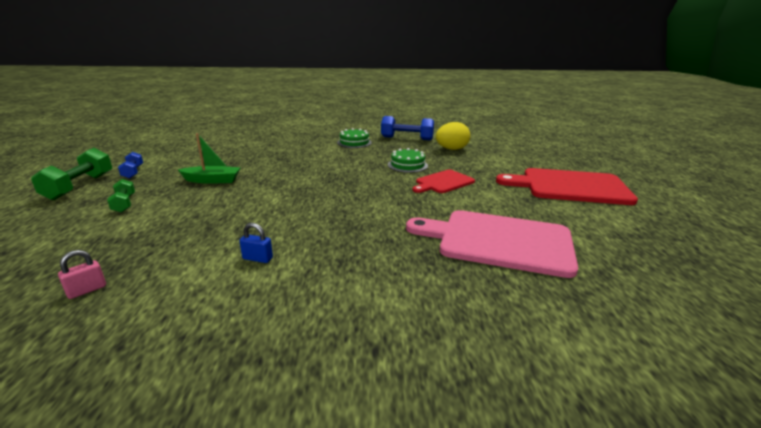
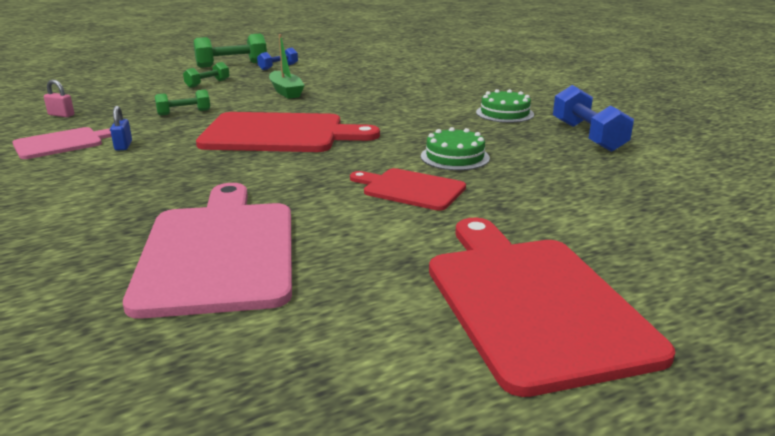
camera: 65 degrees right, 0 degrees up
yellow egg [436,122,471,150] -> none
none -> pink cutting board [12,127,112,159]
none -> green dumbbell [155,89,210,115]
none -> red cutting board [196,112,380,152]

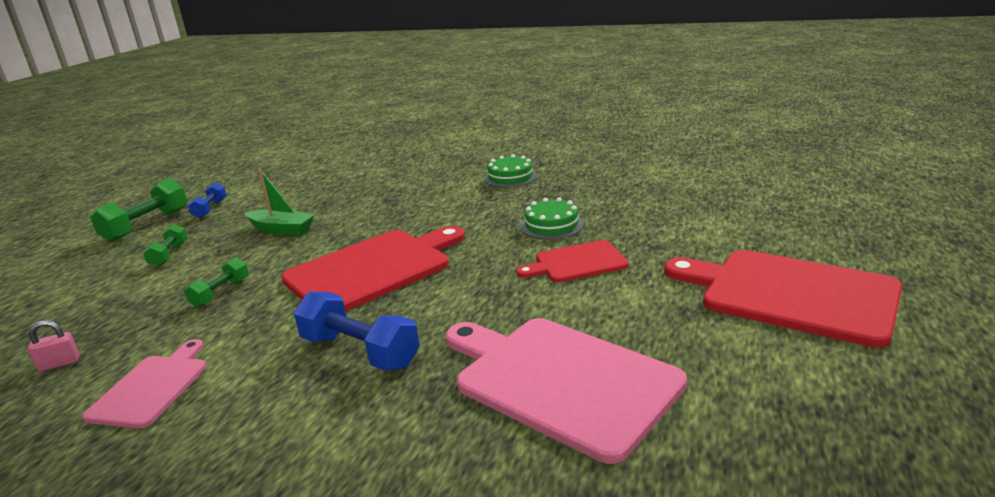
camera: 40 degrees left, 0 degrees up
blue padlock [110,106,132,151] -> none
blue dumbbell [553,85,634,152] -> blue dumbbell moved to [294,291,420,371]

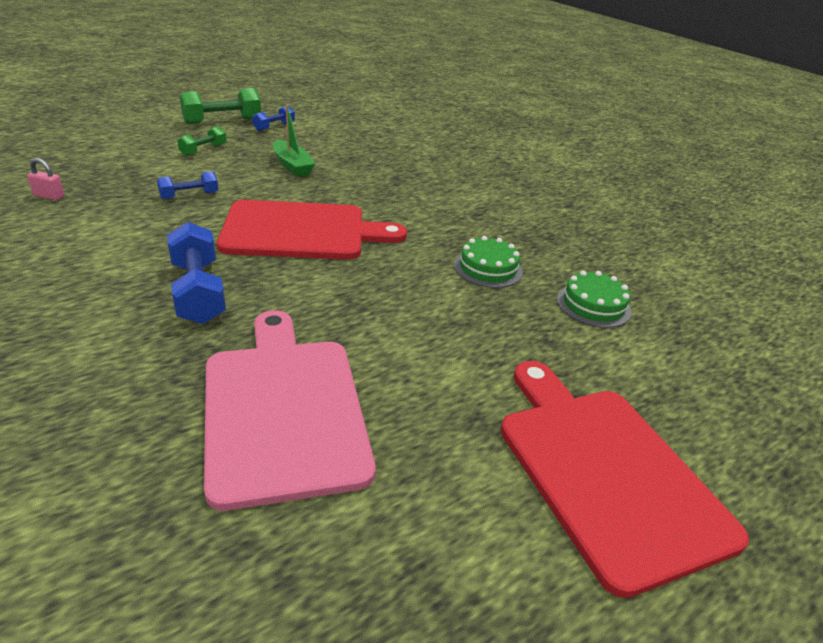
camera: 30 degrees right, 10 degrees up
pink cutting board [82,339,206,429] -> none
green dumbbell [184,257,249,308] -> blue dumbbell [157,171,218,199]
green cake [484,154,537,188] -> green cake moved to [557,271,631,328]
red cutting board [516,240,629,282] -> none

